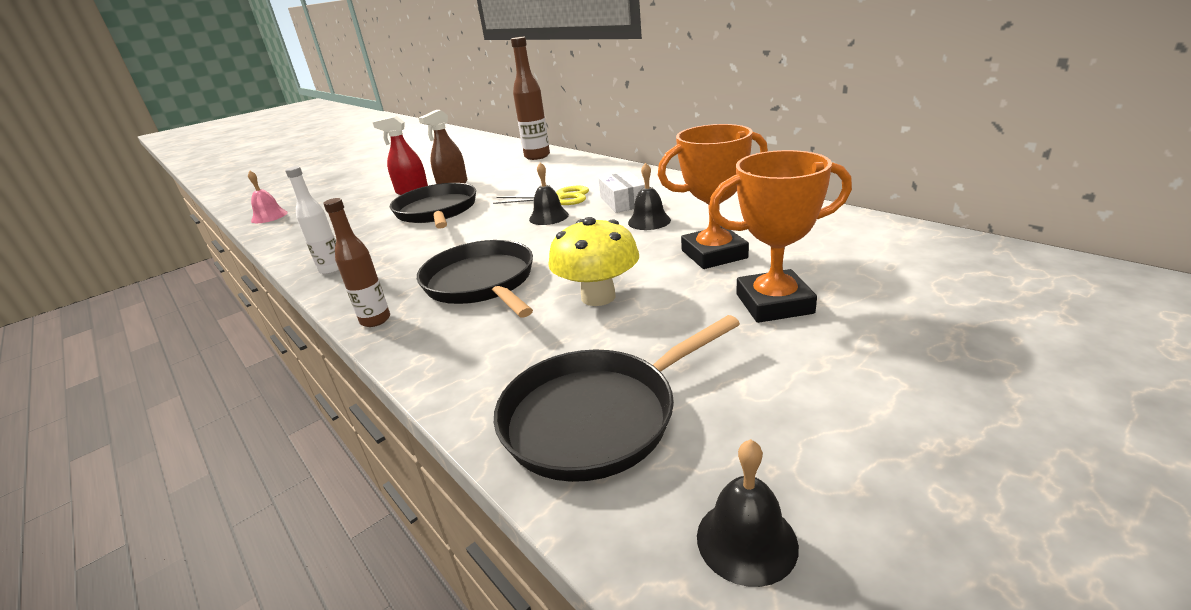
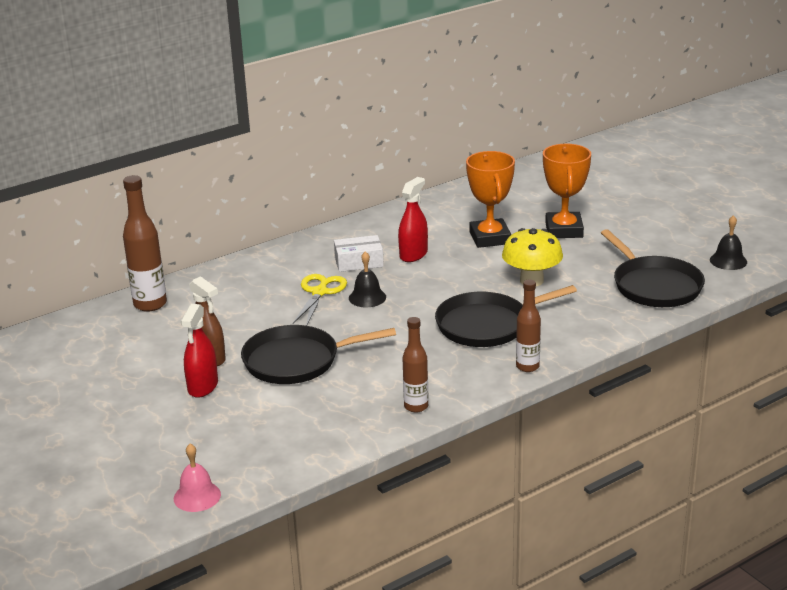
camera: 85 degrees left, 0 degrees up
white bottle [285,166,339,275] -> brown bottle [402,317,429,412]
black bell [628,162,671,230] -> red spray bottle [398,177,428,262]

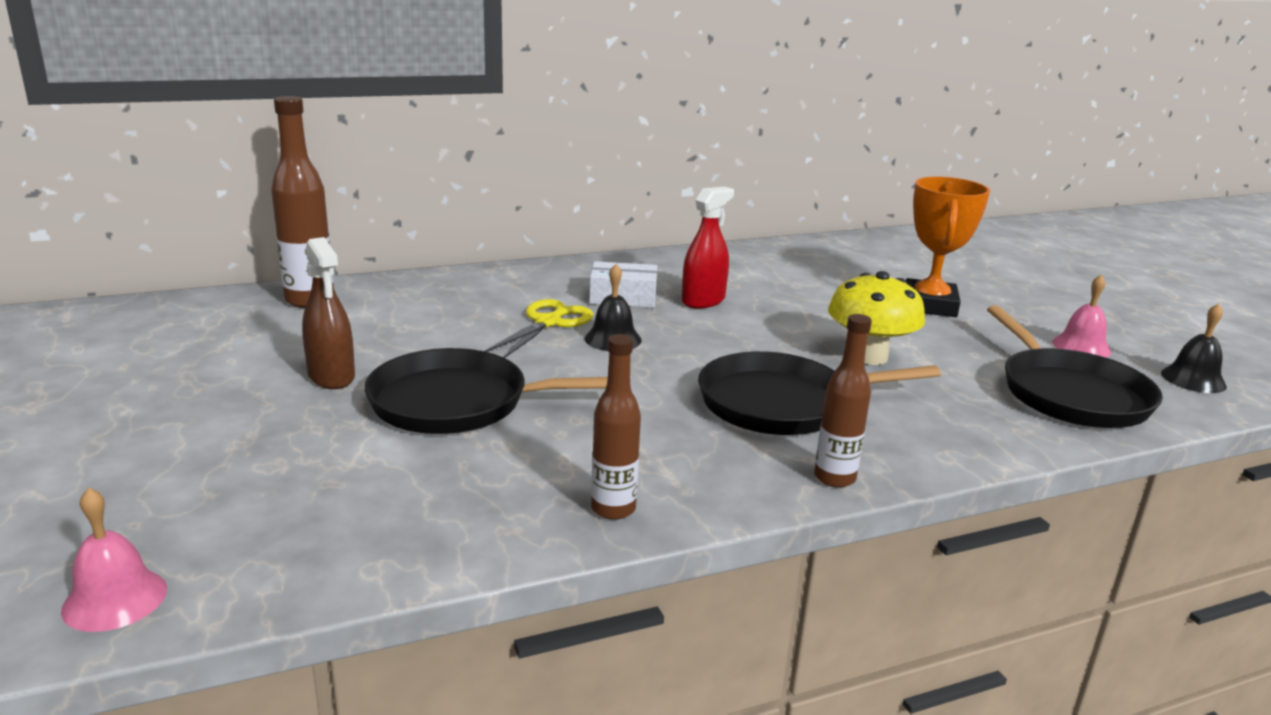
camera: 10 degrees right, 5 degrees down
red spray bottle [181,304,218,398] -> none
orange trophy [466,151,515,248] -> none
none -> pink bell [1052,275,1112,358]

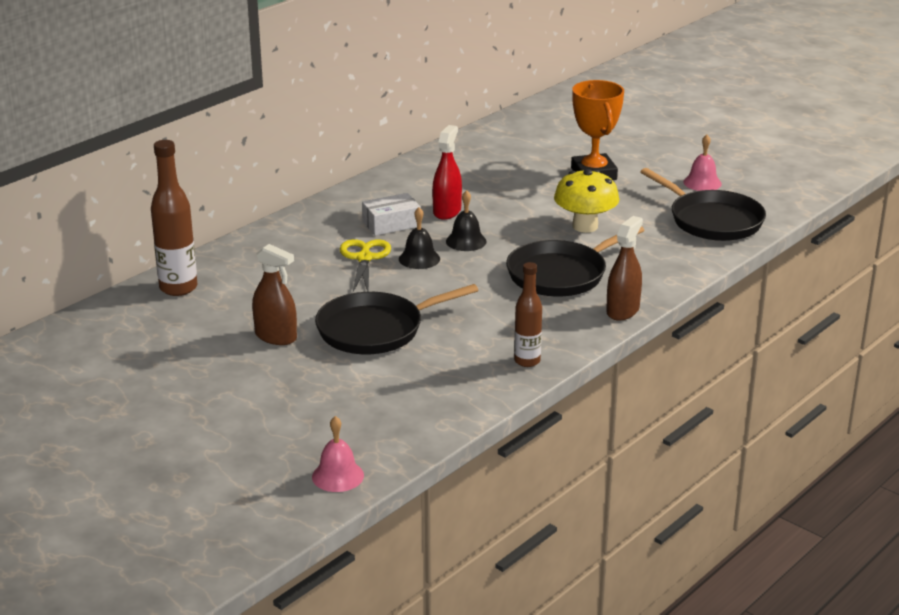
camera: 25 degrees left, 5 degrees up
brown bottle [814,314,872,488] -> brown spray bottle [606,216,643,321]
black bell [1161,303,1227,393] -> black bell moved to [446,190,487,251]

